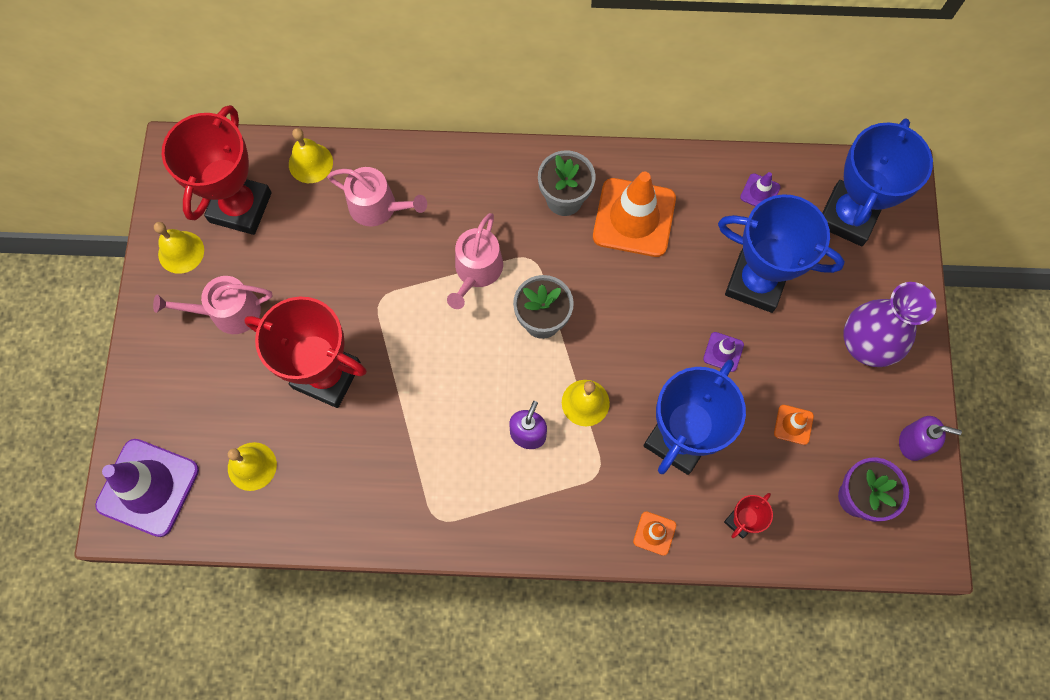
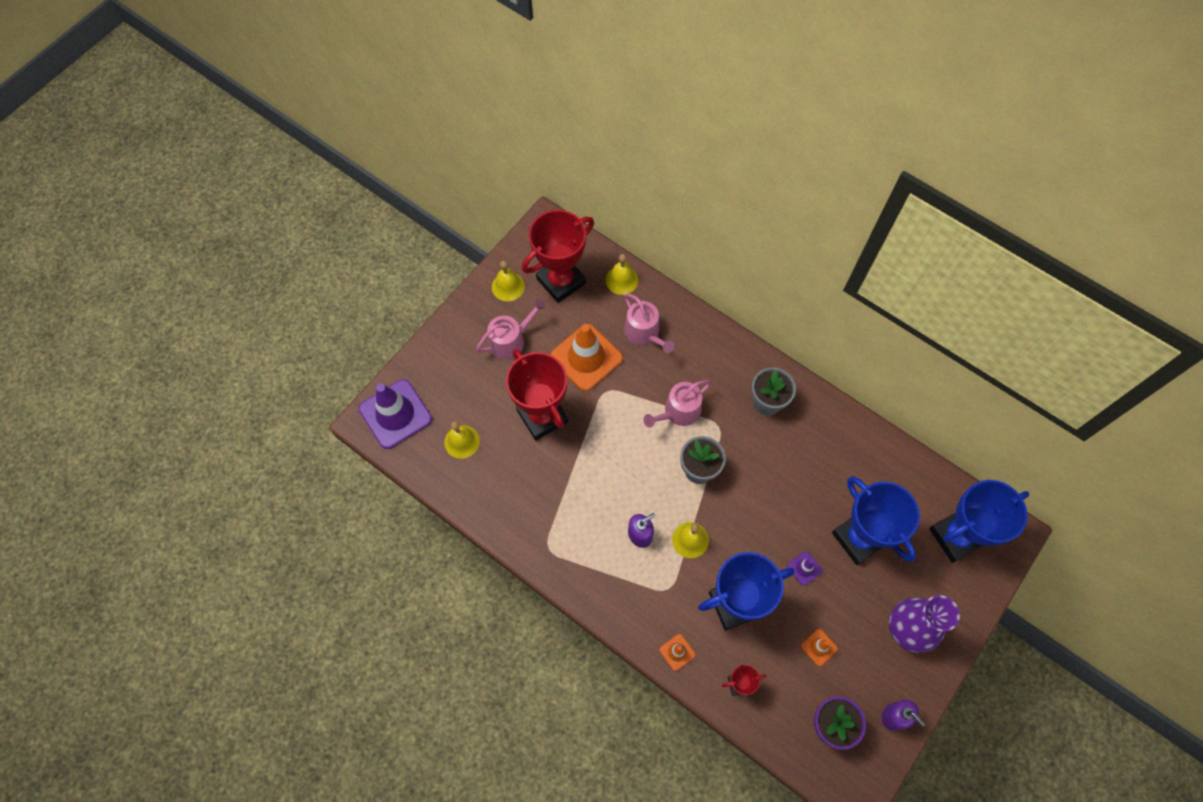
camera: 35 degrees right, 5 degrees down
pink watering can [153,276,273,334] -> pink watering can turned 120 degrees clockwise [476,299,546,360]
orange traffic cone [593,172,676,257] -> orange traffic cone moved to [550,324,623,391]
purple traffic cone [740,172,780,207] -> none

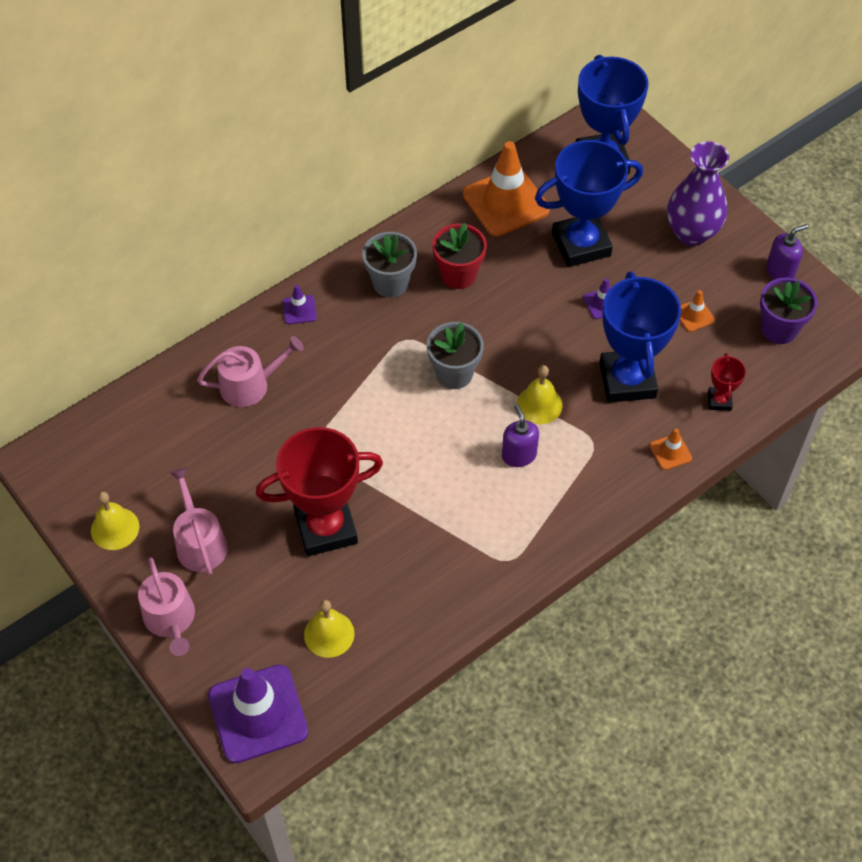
camera: 75 degrees left, 10 degrees down
red trophy [522,210,594,303] -> none
orange traffic cone [550,324,623,391] -> orange traffic cone moved to [463,141,550,236]
yellow bell [605,254,638,295] -> none
pink watering can [643,380,712,428] -> pink watering can moved to [138,557,195,656]
none -> purple traffic cone [283,285,317,324]
none -> red flower pot [432,223,487,289]

